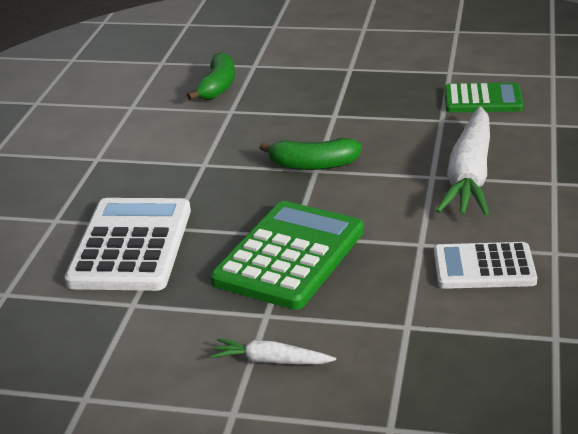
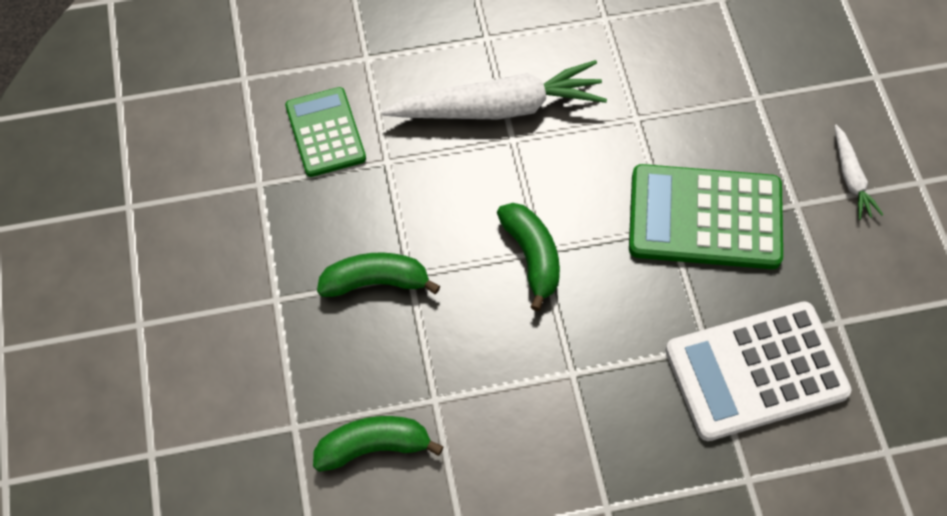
camera: 115 degrees left, 30 degrees up
white calculator [434,242,537,289] -> none
none -> green banana [317,252,440,297]

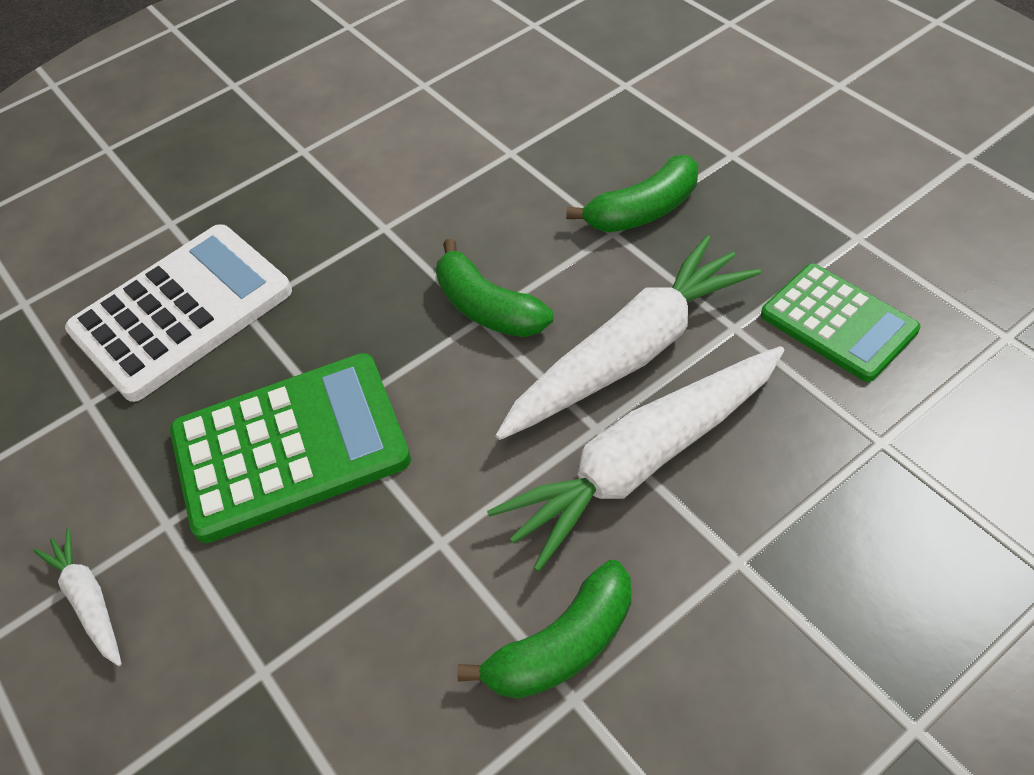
camera: 160 degrees right, 10 degrees down
green banana [313,416,444,472] -> green banana moved to [457,560,631,699]
none -> white carrot [495,235,761,440]

